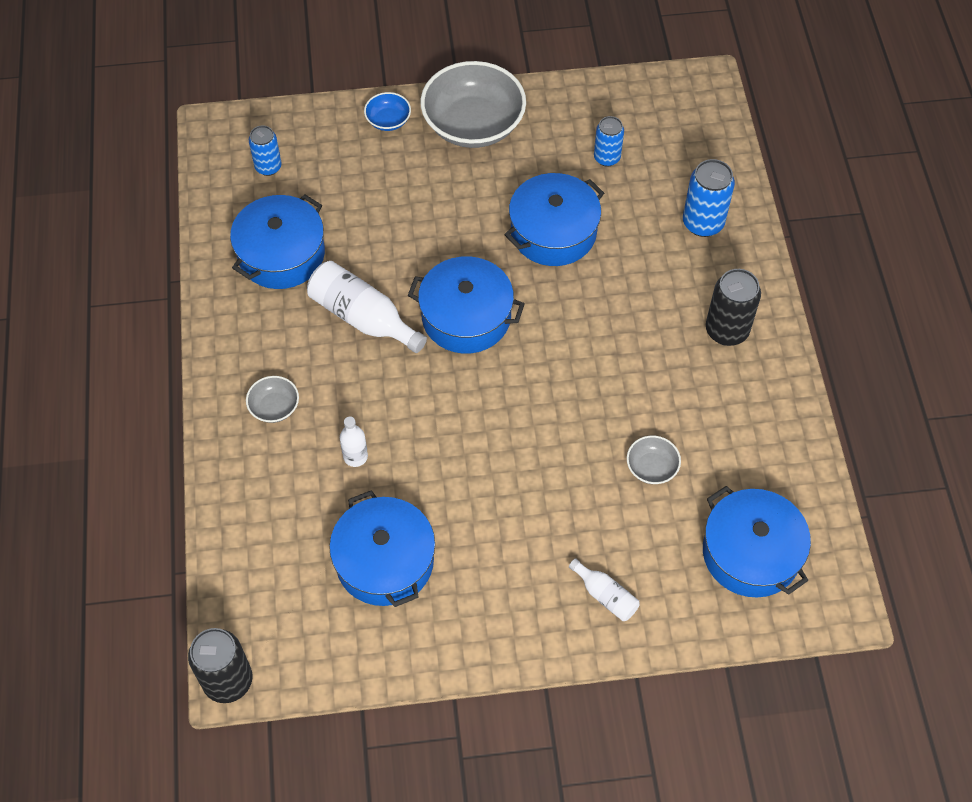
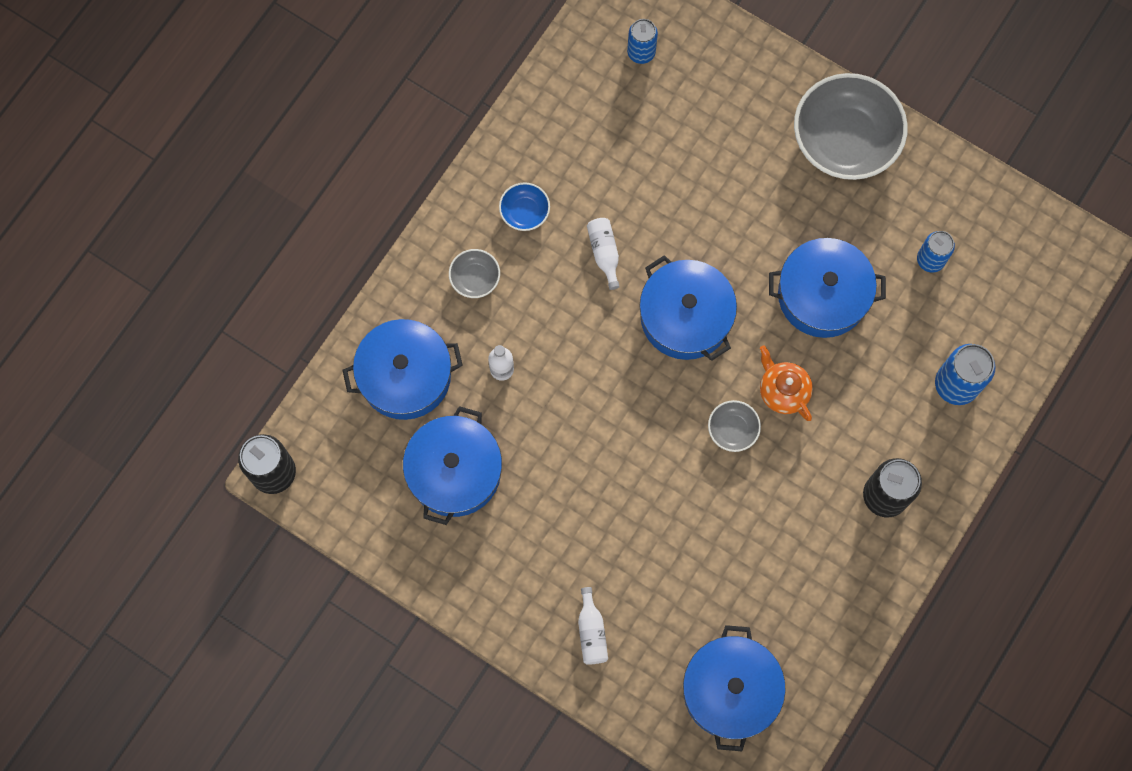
camera: 40 degrees right, 15 degrees up
blue pot [230,195,325,289] -> blue pot moved to [343,319,463,420]
white bottle [307,261,427,353] -> white bottle [587,218,620,290], size x0.54
blue bowl [364,92,411,131] -> blue bowl moved to [499,182,550,231]
grey bowl [627,436,681,484] -> grey bowl moved to [708,400,761,452]
none -> orange teapot [760,345,813,421]

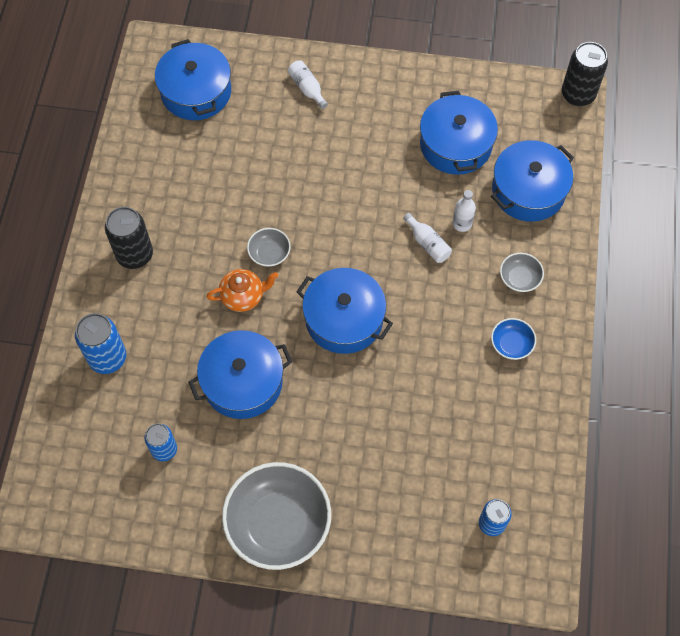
camera: 155 degrees right, 10 degrees down
white bottle [587,218,620,290] -> white bottle moved to [403,213,452,263]
orange teapot [760,345,813,421] -> orange teapot turned 45 degrees counterclockwise [206,269,278,312]

